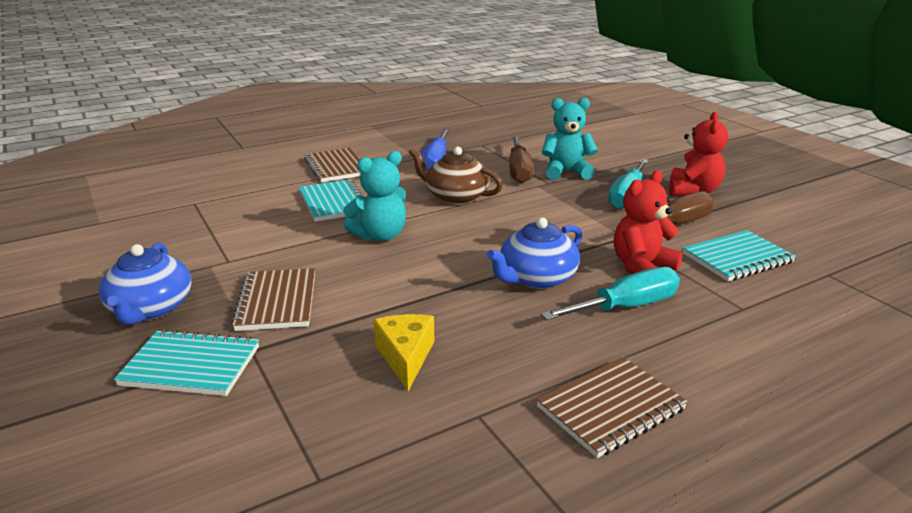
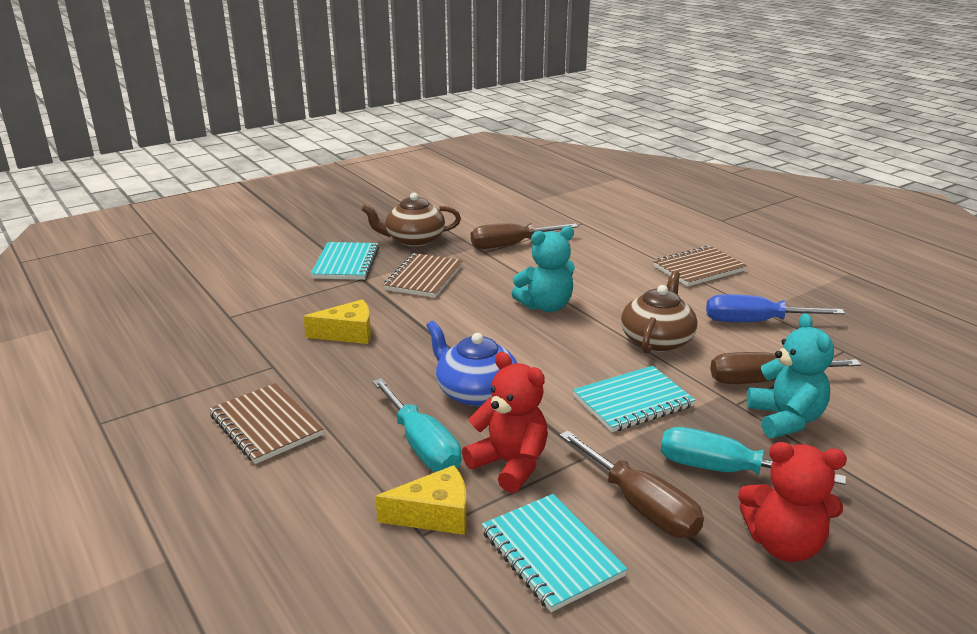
camera: 85 degrees right, 0 degrees up
blue teapot [99,243,192,325] -> brown teapot [361,193,461,246]
brown notebook [231,268,315,331] -> brown notebook turned 60 degrees counterclockwise [384,253,463,298]
turquoise notebook [299,179,363,222] -> turquoise notebook moved to [573,366,695,432]
turquoise teddy bear [343,151,406,241] -> turquoise teddy bear turned 75 degrees counterclockwise [512,226,575,312]
none -> yellow cheese [375,465,467,535]
none -> brown screwdriver [471,223,578,249]

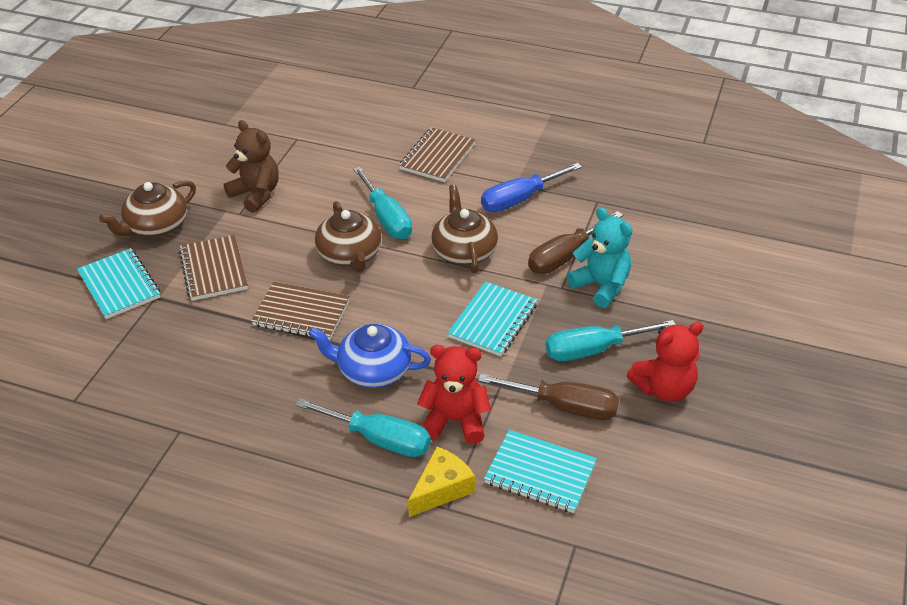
camera: 35 degrees left, 15 degrees up
brown notebook [209,383,324,464] -> brown notebook moved to [251,282,350,340]
yellow cheese [303,299,371,344] -> none
brown screwdriver [471,223,578,249] -> brown teddy bear [224,120,279,213]
turquoise teddy bear [512,226,575,312] -> brown teapot [315,201,382,272]
none -> turquoise screwdriver [353,166,412,239]

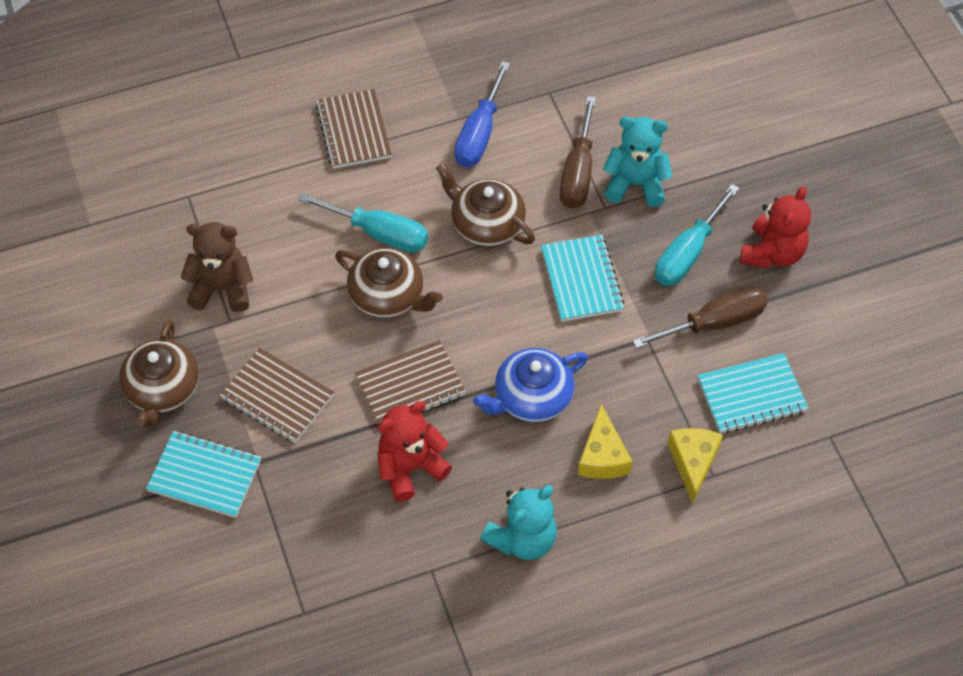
camera: 40 degrees left, 15 degrees up
turquoise screwdriver [295,398,431,457] -> yellow cheese [578,404,632,479]
red teddy bear [417,345,491,444] -> red teddy bear moved to [377,401,452,502]
none -> turquoise teddy bear [480,485,557,560]

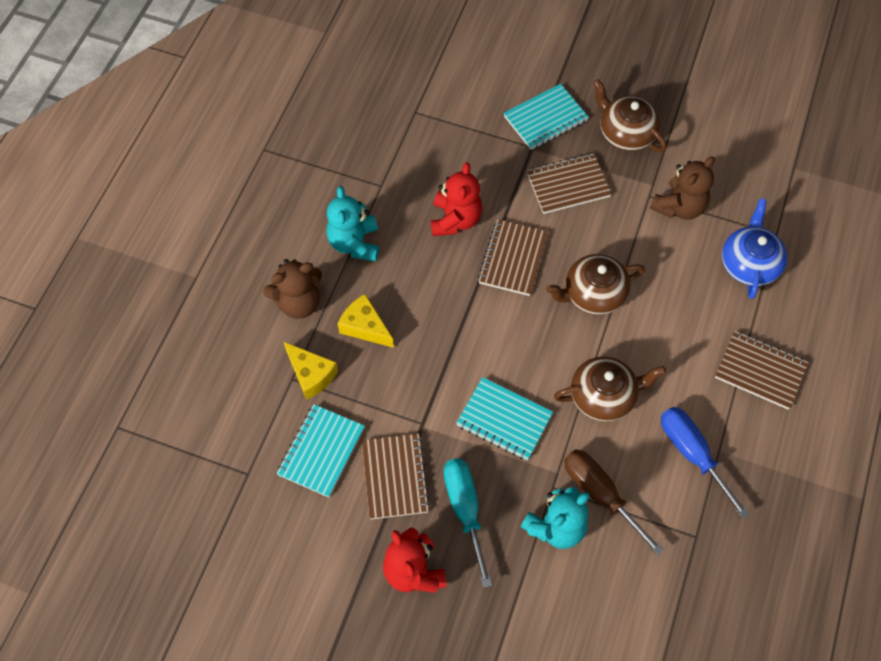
camera: 130 degrees right, 5 degrees up
turquoise screwdriver [298,193,428,253] -> none
blue teapot [473,348,588,422] -> blue teapot moved to [722,199,787,299]
brown screwdriver [633,286,768,349] -> brown notebook [362,433,430,519]
none -> brown teddy bear [263,259,322,319]

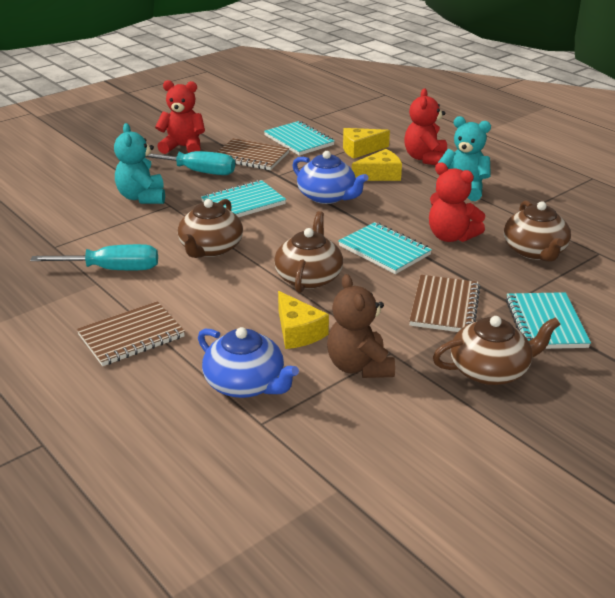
camera: 120 degrees right, 30 degrees down
brown teddy bear [263,259,322,319] -> red teddy bear [404,88,447,165]
brown notebook [478,219,548,296] -> turquoise notebook [338,222,432,274]
brown screwdriver [564,449,664,556] -> none
blue screwdriver [661,407,750,519] -> turquoise screwdriver [30,244,158,270]
none -> yellow cheese [278,291,329,349]
none -> blue teapot [292,151,369,204]
none -> brown teapot [504,200,571,262]

